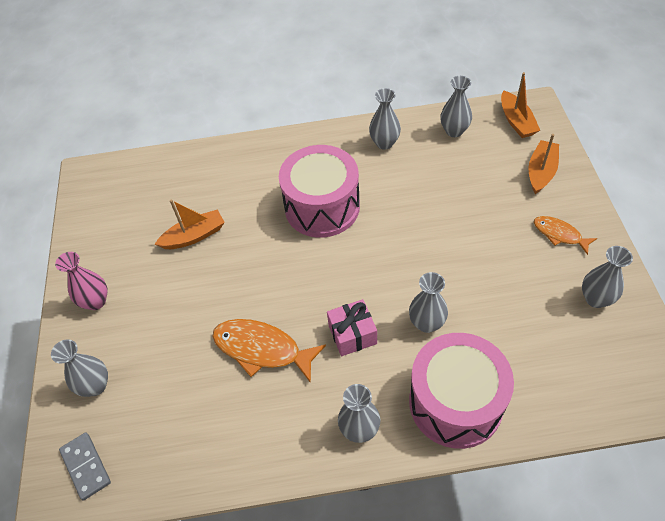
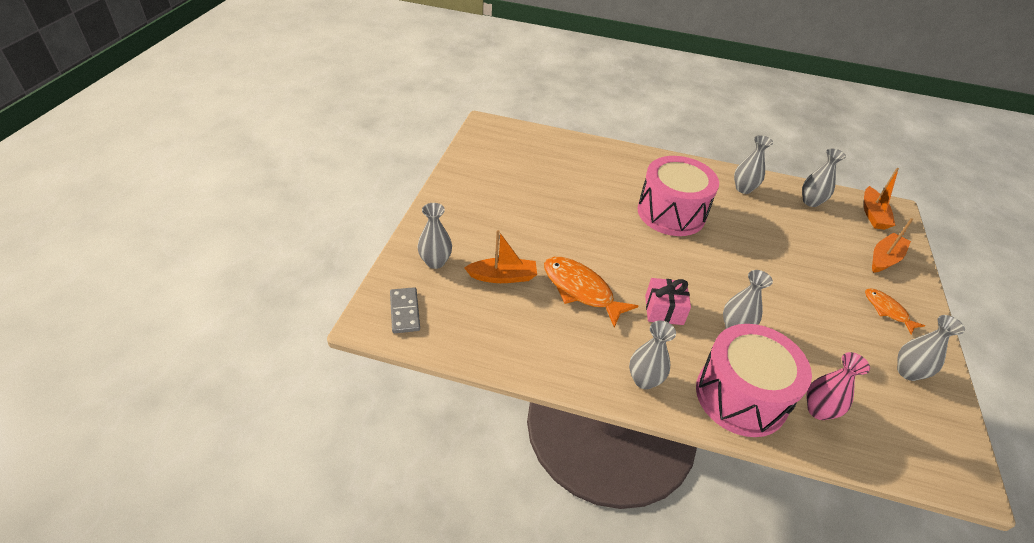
camera: 15 degrees right, 10 degrees down
pink vase [55,252,107,310] -> pink vase moved to [807,352,870,420]
orange boat [155,200,225,249] -> orange boat moved to [464,230,537,283]

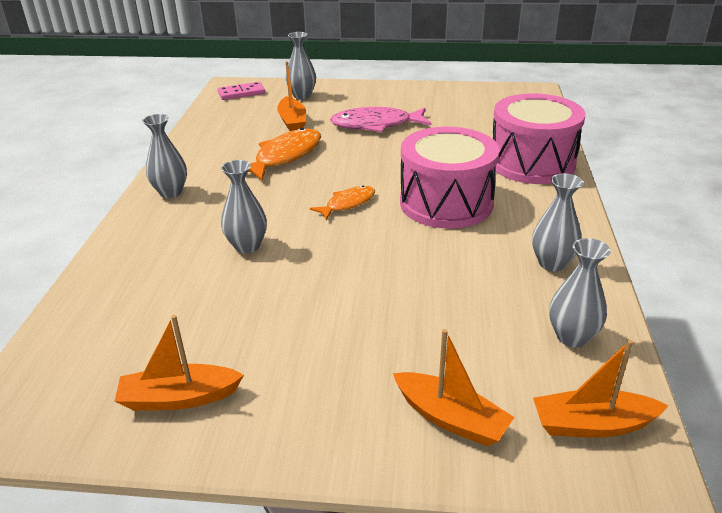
camera: 85 degrees right, 10 degrees down
grey domino [390,287,420,333] -> pink domino [218,82,265,100]
pink gift [645,278,691,325] -> none
pink drum [696,324,812,437] -> pink drum moved to [493,93,585,184]
pink vase [807,352,870,420] -> none
orange fish [865,288,925,334] -> orange fish moved to [310,186,375,220]
grey vase [897,315,965,381] -> orange boat [115,315,244,411]
none -> pink fish [330,107,431,132]

